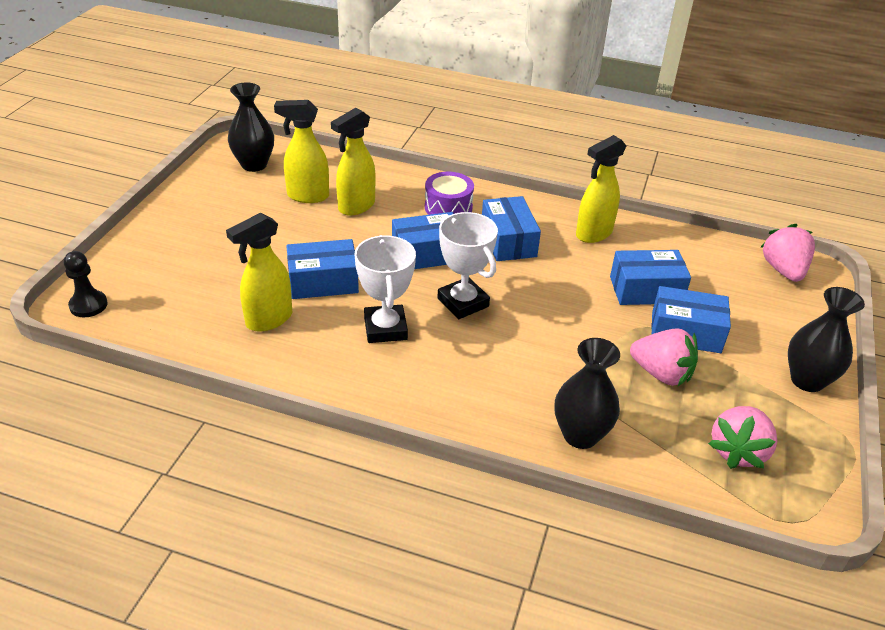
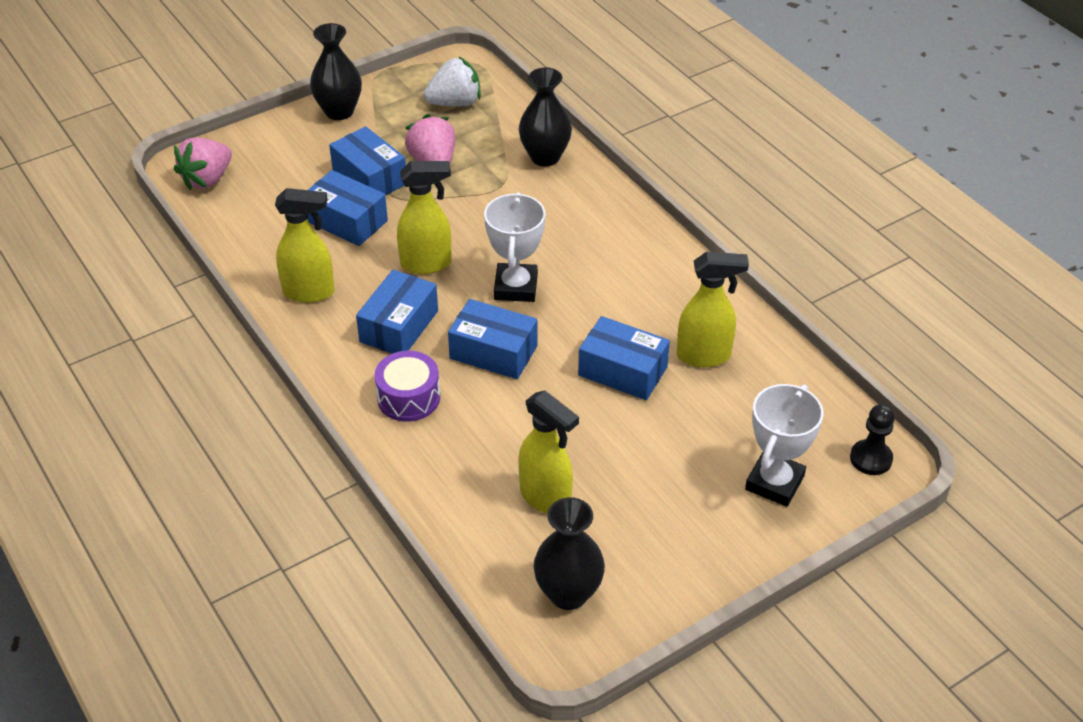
camera: 140 degrees left, 5 degrees up
yellow spray bottle [331,108,375,216] -> yellow spray bottle moved to [397,161,452,274]
white trophy [355,235,416,343] -> white trophy moved to [745,384,824,507]
pink strawberry [708,406,777,469] -> white strawberry [423,57,481,107]

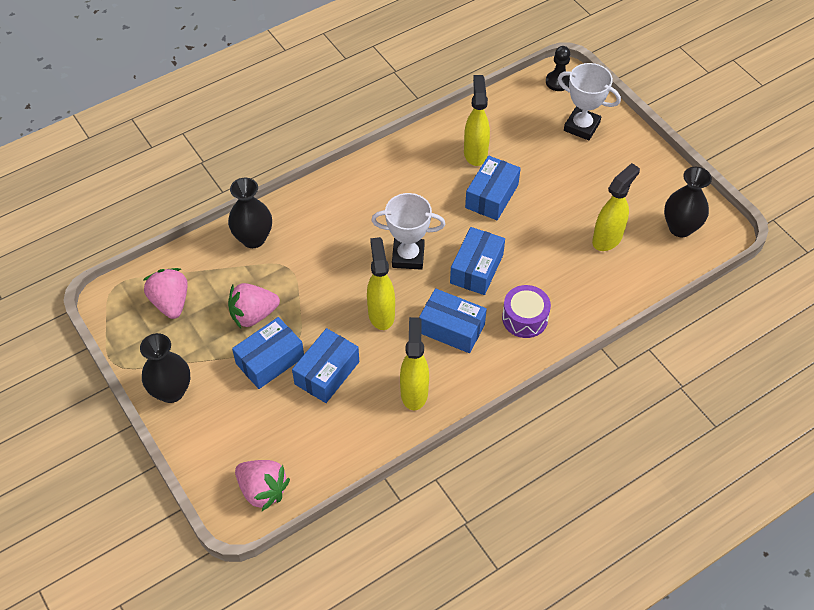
camera: 90 degrees left, 10 degrees up
white strawberry [423,57,481,107] -> pink strawberry [143,268,188,319]

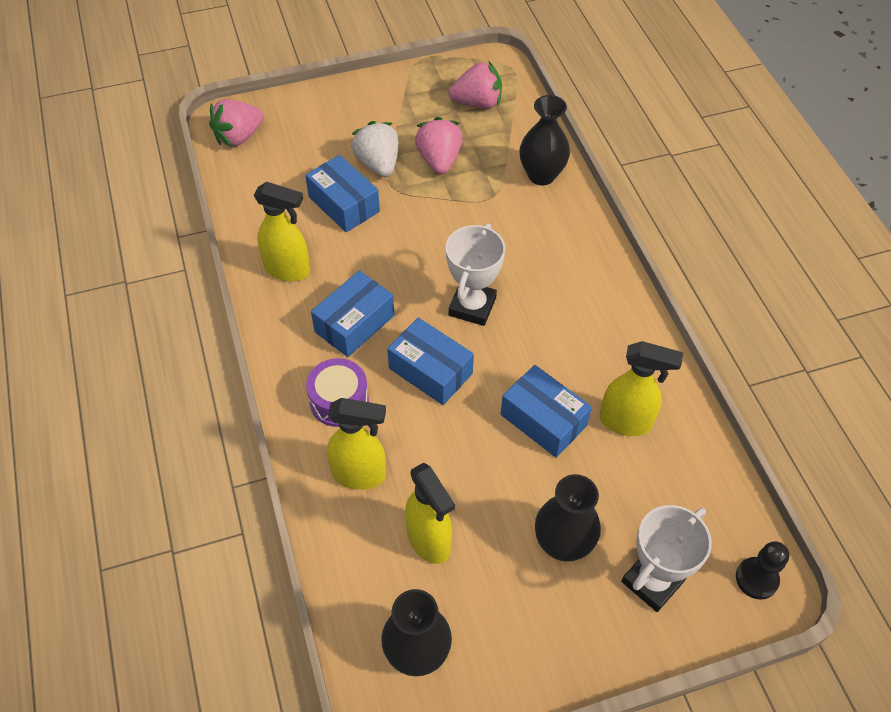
camera: 105 degrees right, 0 degrees up
black vase [140,333,190,403] -> black vase moved to [535,474,601,562]
blue box [232,317,304,389] -> white strawberry [352,121,399,177]
yellow spray bottle [367,237,395,330] -> yellow spray bottle moved to [327,398,386,490]

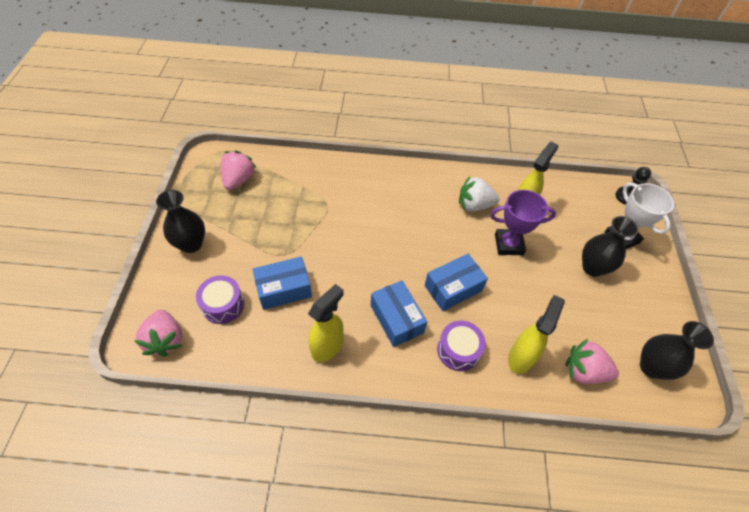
camera: 70 degrees left, 0 degrees up
white strawberry [352,121,399,177] -> white strawberry moved to [459,176,499,212]
yellow spray bottle [405,463,455,564] -> none
pink strawberry [415,117,463,174] -> pink strawberry moved to [566,339,619,384]
white trophy [446,224,505,326] -> none
blue box [501,365,592,458] -> purple trophy [490,190,556,255]
black vase [520,95,570,186] -> black vase moved to [156,190,205,253]
none -> purple drum [196,275,244,324]

